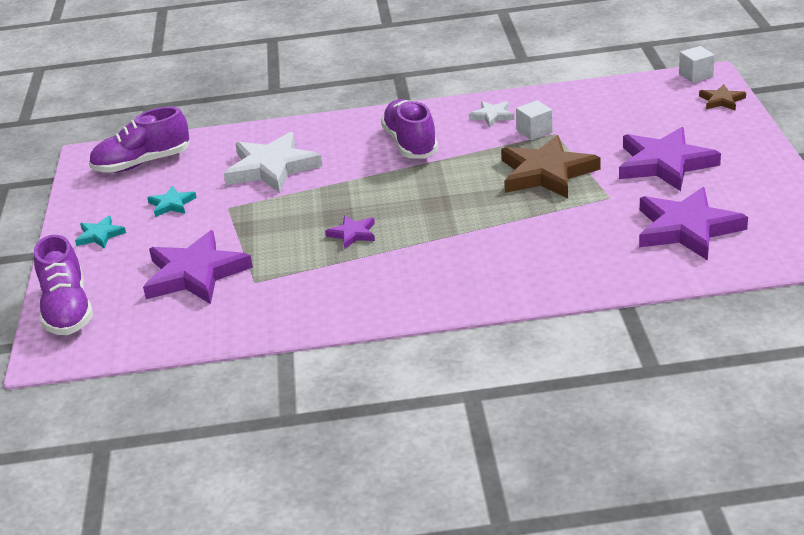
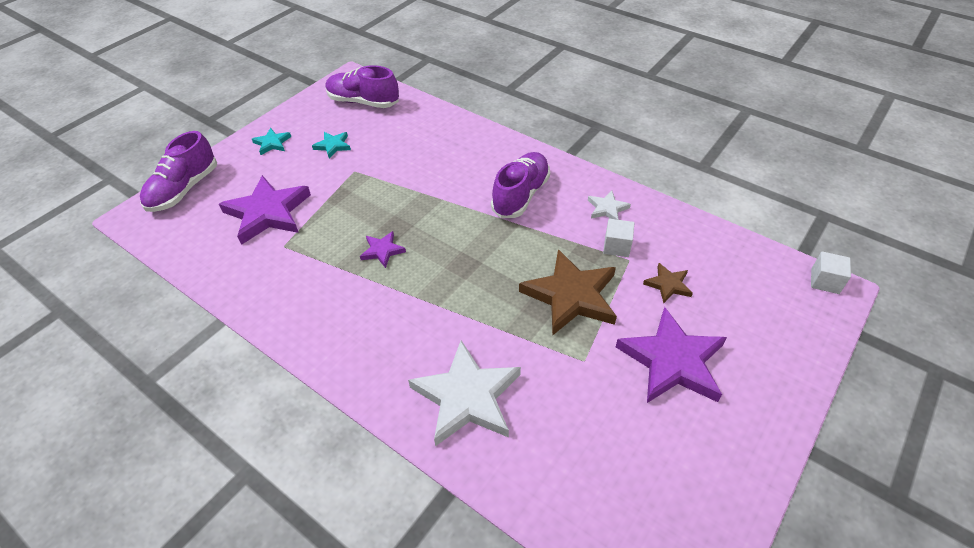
camera: 40 degrees right, 15 degrees up
white star [224,132,322,193] -> white star moved to [408,340,521,446]
purple star [639,187,748,261] -> none
brown star [699,84,746,111] -> brown star moved to [643,263,693,303]

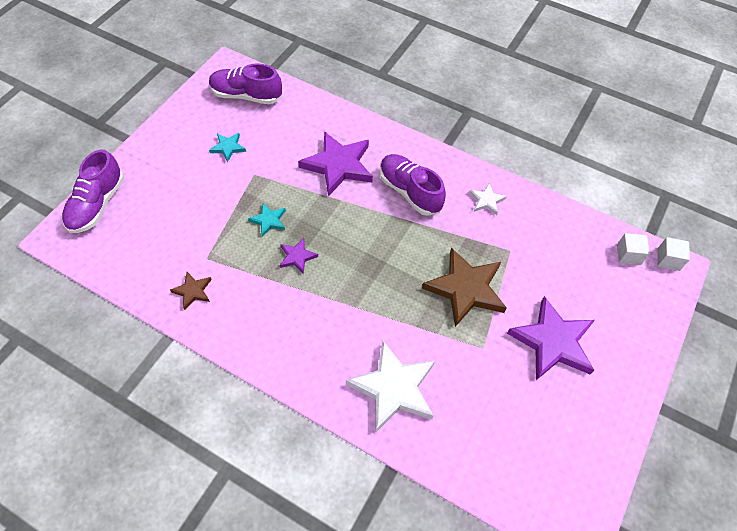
camera: 10 degrees left, 10 degrees up
purple star [219,175,311,245] -> purple star moved to [298,131,373,196]
turquoise star [252,128,291,155] -> turquoise star moved to [248,203,286,237]
purple shoe [491,152,550,218] -> purple shoe turned 60 degrees counterclockwise [380,154,446,216]
white cube [603,219,634,257] -> white cube moved to [617,233,650,265]
brown star [643,263,693,303] -> brown star moved to [170,272,212,310]

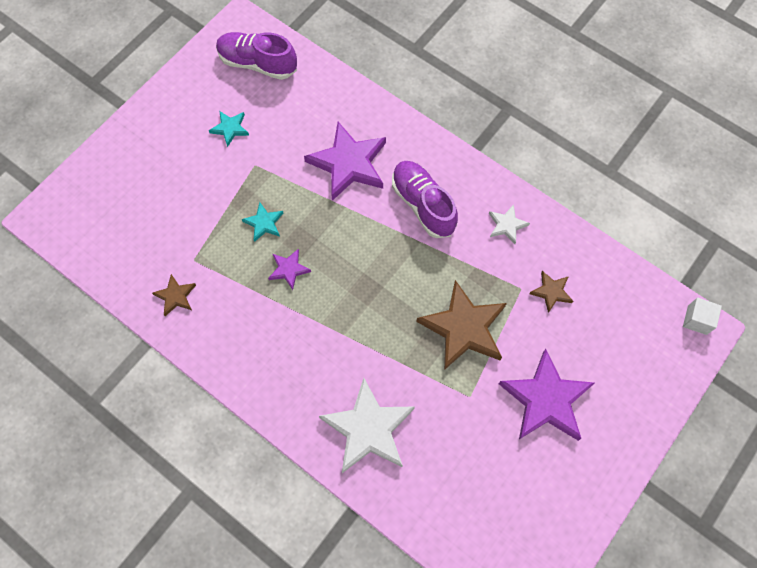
camera: 10 degrees right, 10 degrees up
purple shoe [62,149,124,233] -> none
white cube [617,233,650,265] -> none
none -> brown star [529,271,573,313]

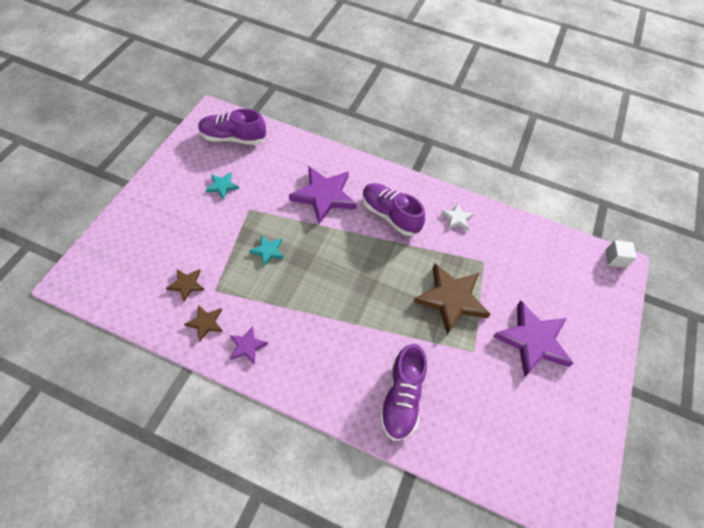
camera: 20 degrees left, 10 degrees down
purple star [268,249,311,290] -> purple star moved to [230,326,268,364]
white star [319,378,415,473] -> purple shoe [379,344,427,441]
brown star [529,271,573,313] -> brown star moved to [166,269,204,302]

